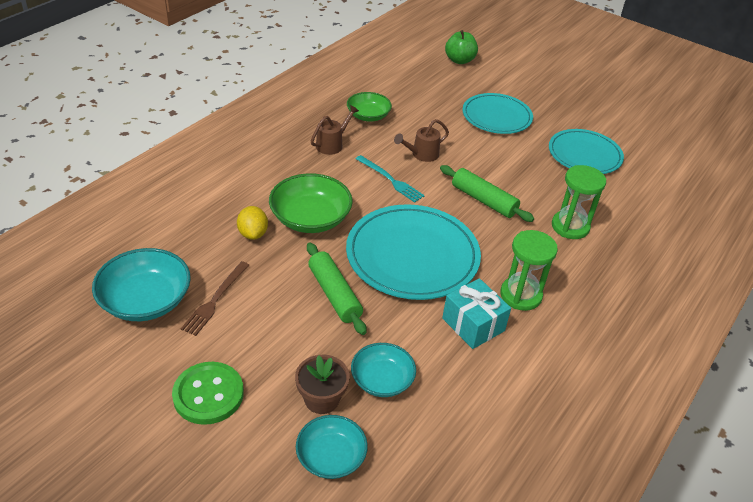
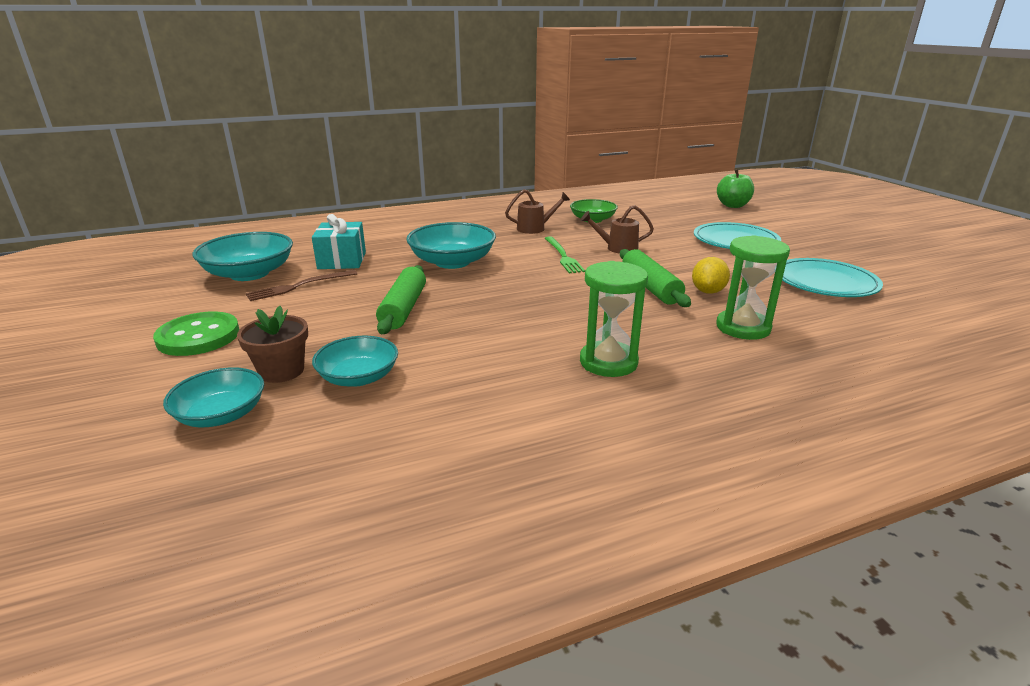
camera: 35 degrees right, 15 degrees down
yellow lemon [237,206,268,240] -> yellow lemon moved to [692,257,730,294]
green bowl [269,173,353,233] -> turquoise bowl [406,222,496,269]
turquoise plate [346,204,481,300] -> none
turquoise fork [356,155,425,203] -> green fork [545,236,585,273]
turquoise gift [442,278,511,349] -> turquoise gift moved to [312,214,366,269]

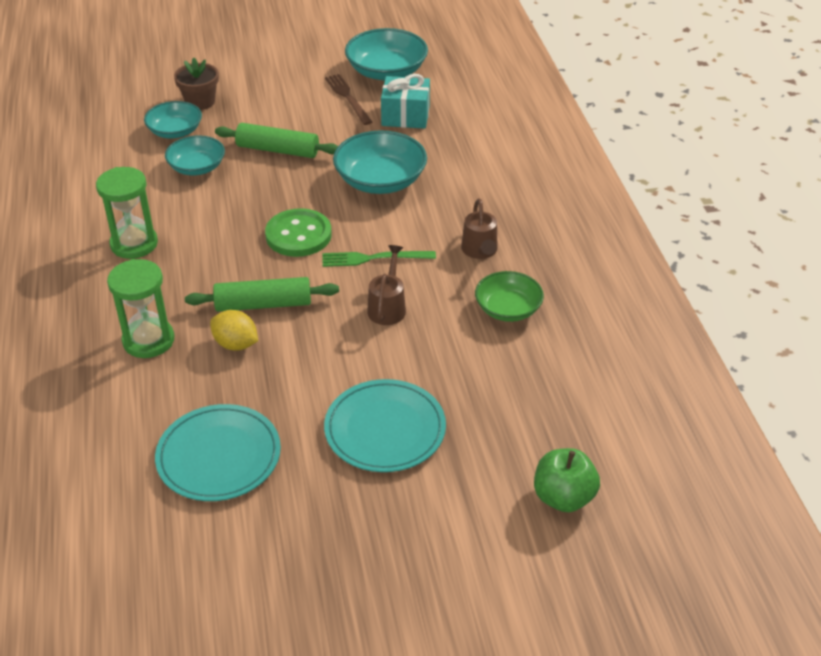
camera: 100 degrees right, 15 degrees up
green button [153,311,240,356] -> green button moved to [265,208,332,257]
turquoise bowl [163,367,264,427] -> turquoise bowl moved to [165,135,225,175]

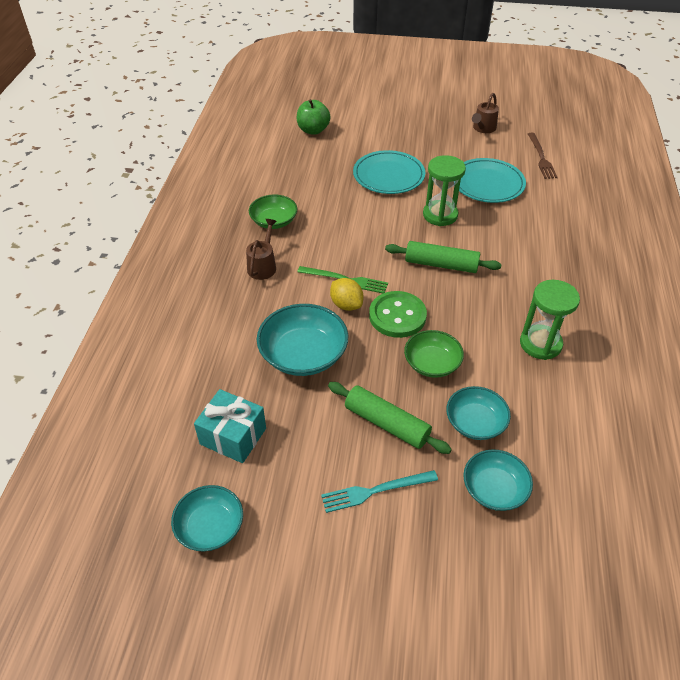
camera: 160 degrees left, 5 degrees up
green hourglass [107,259,174,358] -> green hourglass moved to [423,155,466,226]
brown flower pot [174,58,219,110] -> none
yellow lemon [210,310,258,350] -> yellow lemon moved to [330,278,364,311]
brown fork [325,74,372,125] -> brown fork moved to [528,133,558,179]
turquoise bowl [345,28,428,81] -> turquoise bowl [171,485,243,551], size x0.65
brown watering can [367,245,406,325] -> brown watering can moved to [472,93,499,133]
none -> turquoise fork [321,470,438,513]
none -> green bowl [404,330,464,378]

